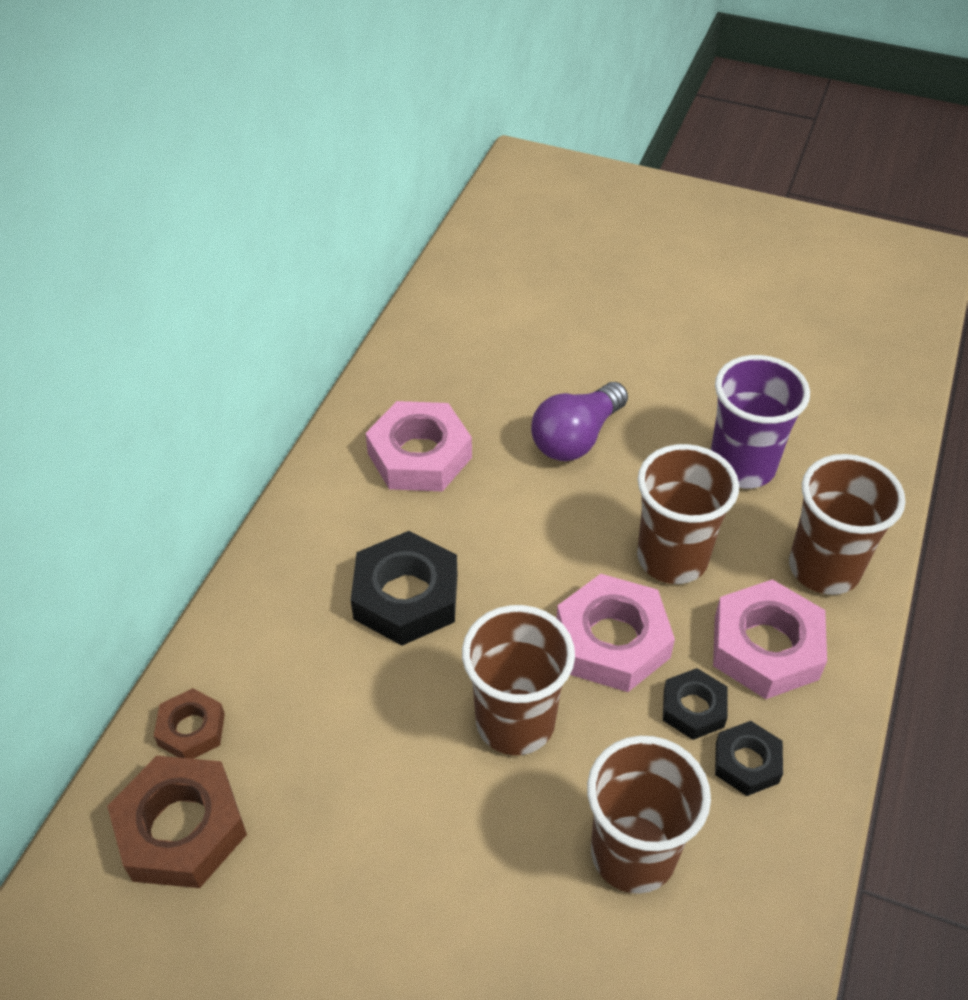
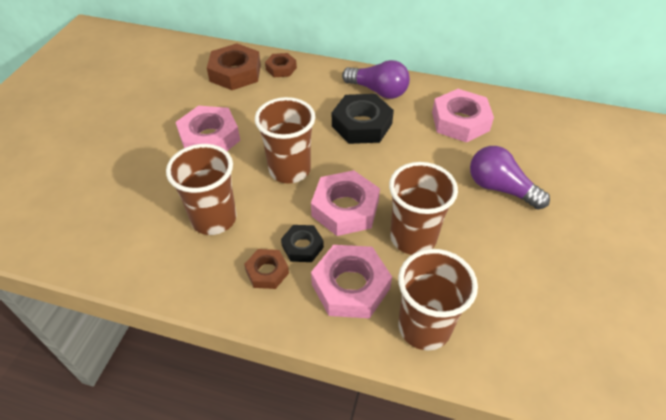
camera: 85 degrees right, 0 degrees up
purple cup [711,355,810,488] -> none
black nut [715,721,783,796] -> brown nut [244,249,289,289]
none -> pink nut [176,106,240,151]
none -> purple light bulb [342,60,410,99]

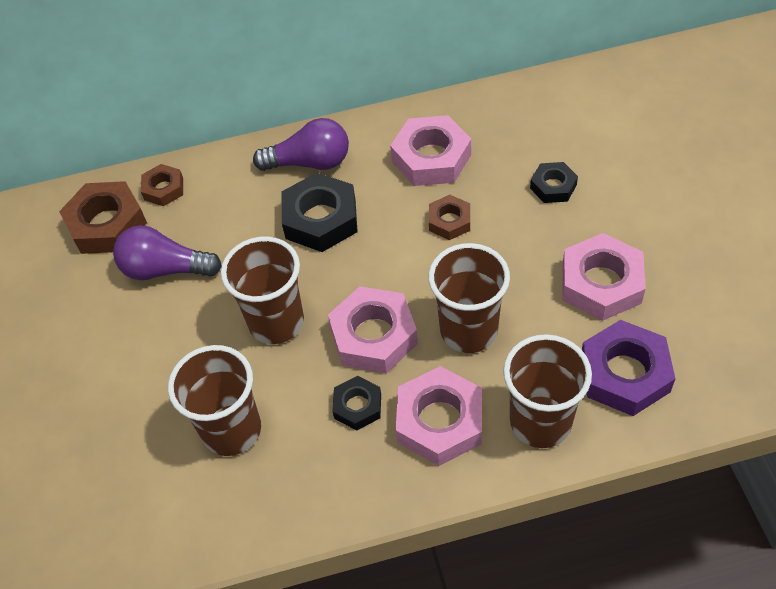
camera: 25 degrees left, 5 degrees up
pink nut [176,106,240,151] -> pink nut moved to [562,233,646,321]
brown nut [244,249,289,289] -> brown nut moved to [429,195,470,240]
purple light bulb [470,146,550,210] -> purple light bulb moved to [113,225,222,280]
none -> black nut [530,162,578,203]
none -> purple nut [582,320,675,416]

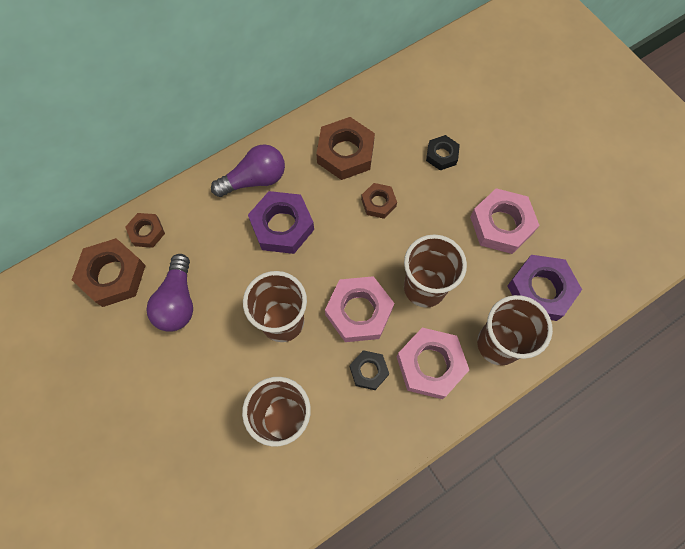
camera: 25 degrees left, 15 degrees up
purple light bulb [113,225,222,280] -> purple light bulb turned 75 degrees counterclockwise [146,254,193,332]
black nut [282,173,358,252] -> purple nut [248,191,314,254]
pink nut [390,115,471,186] -> brown nut [316,117,375,180]

